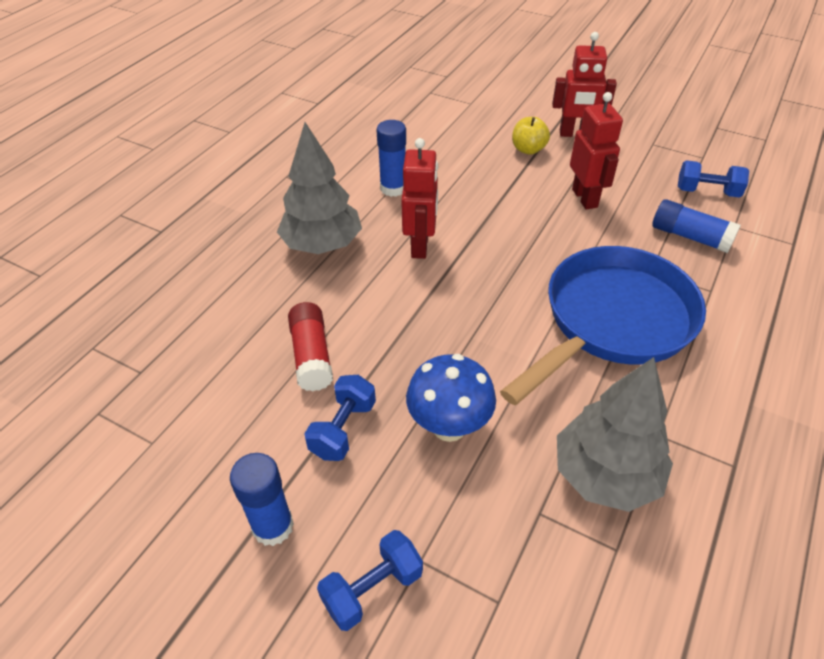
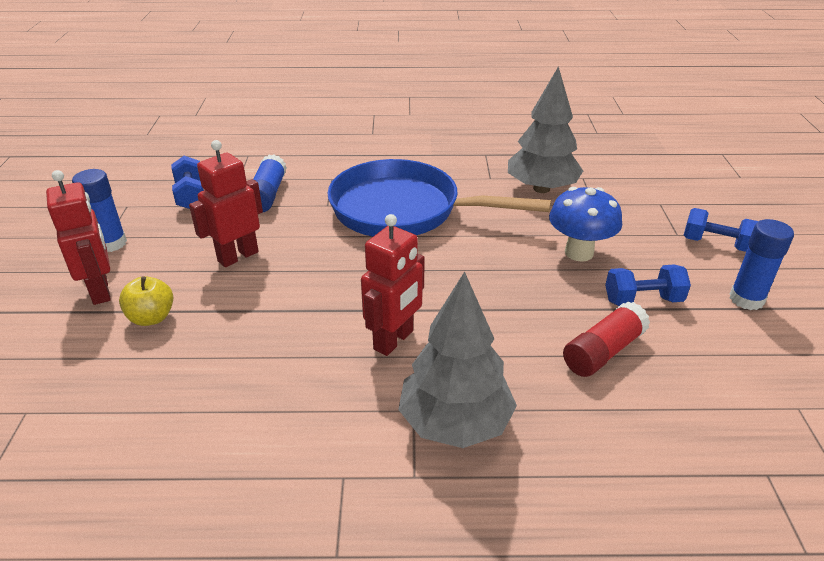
camera: 120 degrees left, 10 degrees down
blue glue stick [377,120,406,197] -> blue glue stick moved to [72,169,127,252]
red robot [401,138,438,259] -> red robot turned 150 degrees clockwise [361,214,425,356]

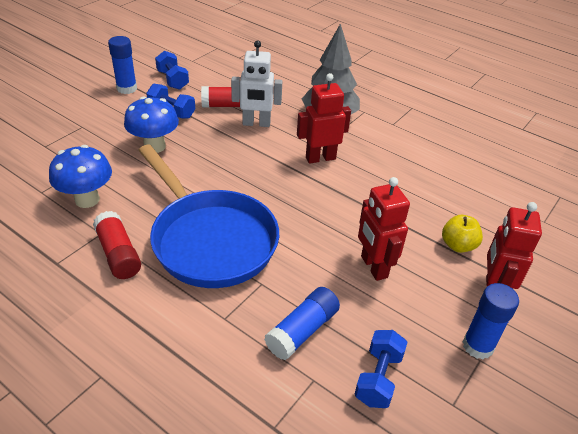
camera: 145 degrees left, 5 degrees up
red robot [189,140,263,267] -> red robot turned 75 degrees clockwise [358,177,410,281]
grey tree [508,66,583,193] -> blue mushroom [49,145,112,208]
blue dumbbell [684,208,759,252] -> blue dumbbell moved to [155,51,189,90]
none -> red glue stick [93,211,141,279]
none -> white robot [231,40,282,127]

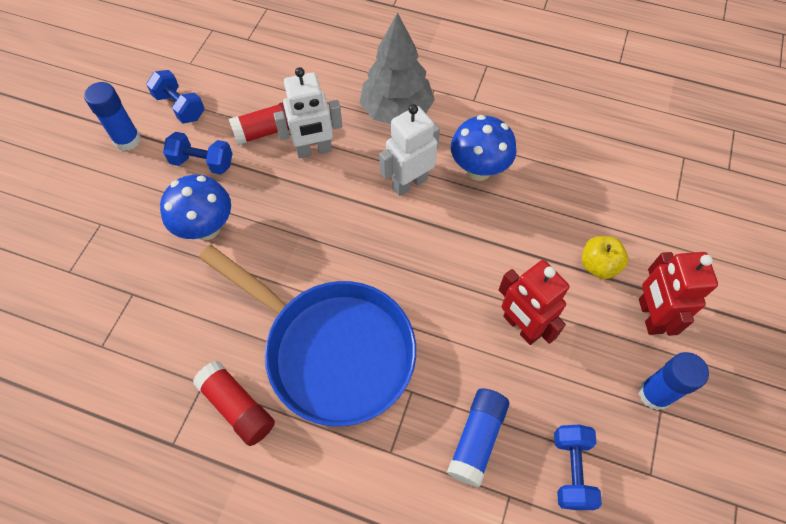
camera: 15 degrees left, 20 degrees up
blue mushroom [49,145,112,208] -> blue mushroom moved to [451,115,516,181]
red robot [297,73,351,164] -> white robot [379,104,440,196]

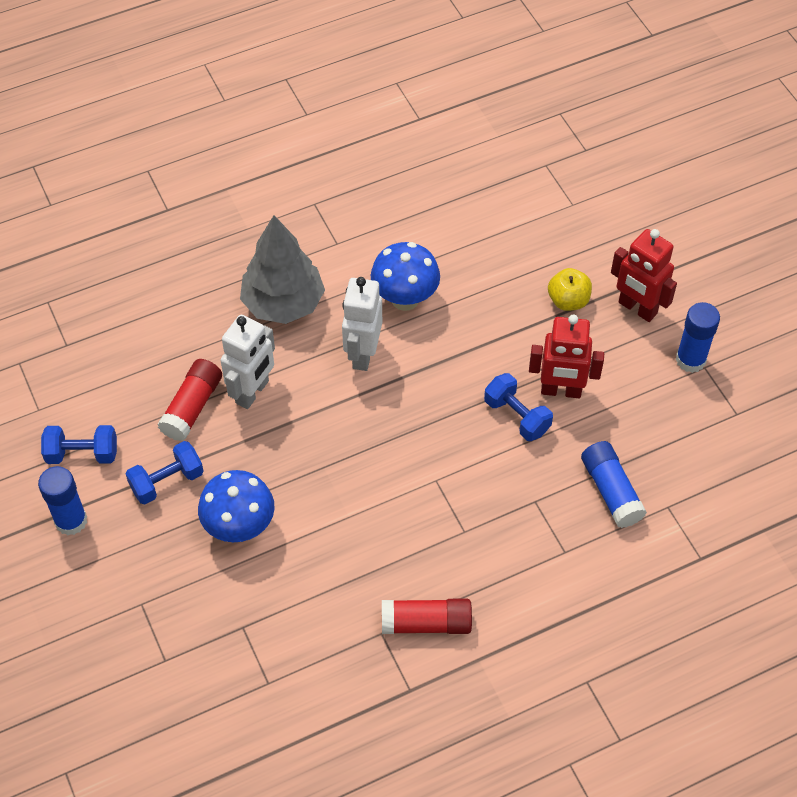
camera: 45 degrees left, 5 degrees down
blue pan [199,245,416,426] -> none
blue dumbbell [554,425,602,510] -> blue dumbbell moved to [484,373,553,441]

